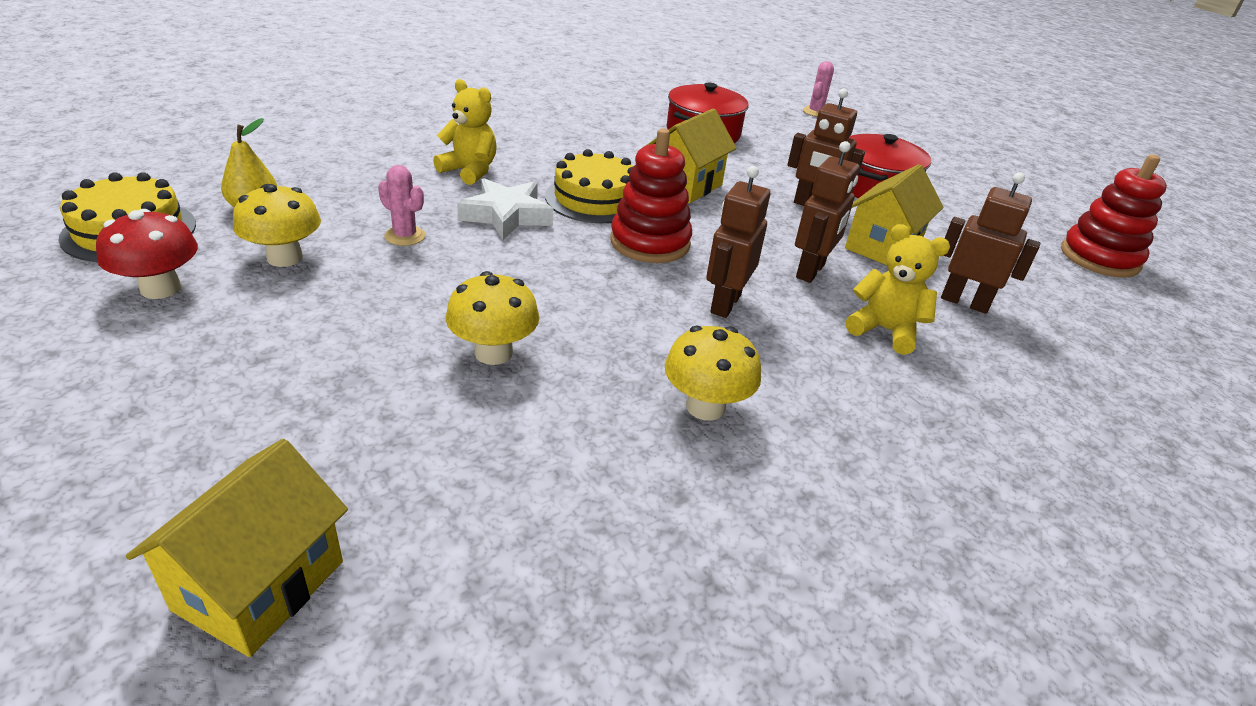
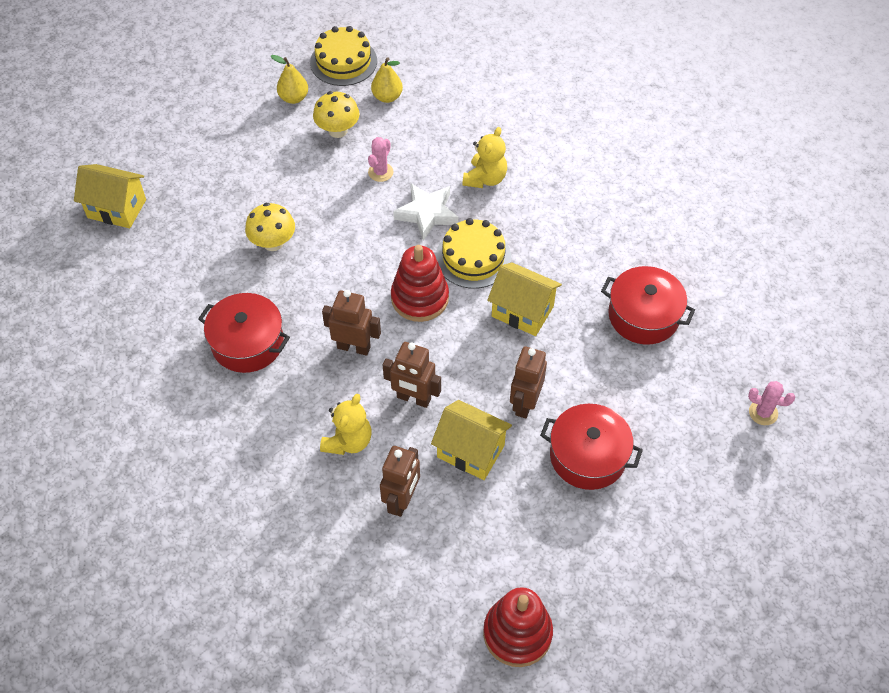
camera: 85 degrees right, 20 degrees up
red mushroom [96,209,198,299] -> yellow pear [271,55,308,104]
yellow mushroom [665,326,761,421] -> red pot [198,293,290,373]

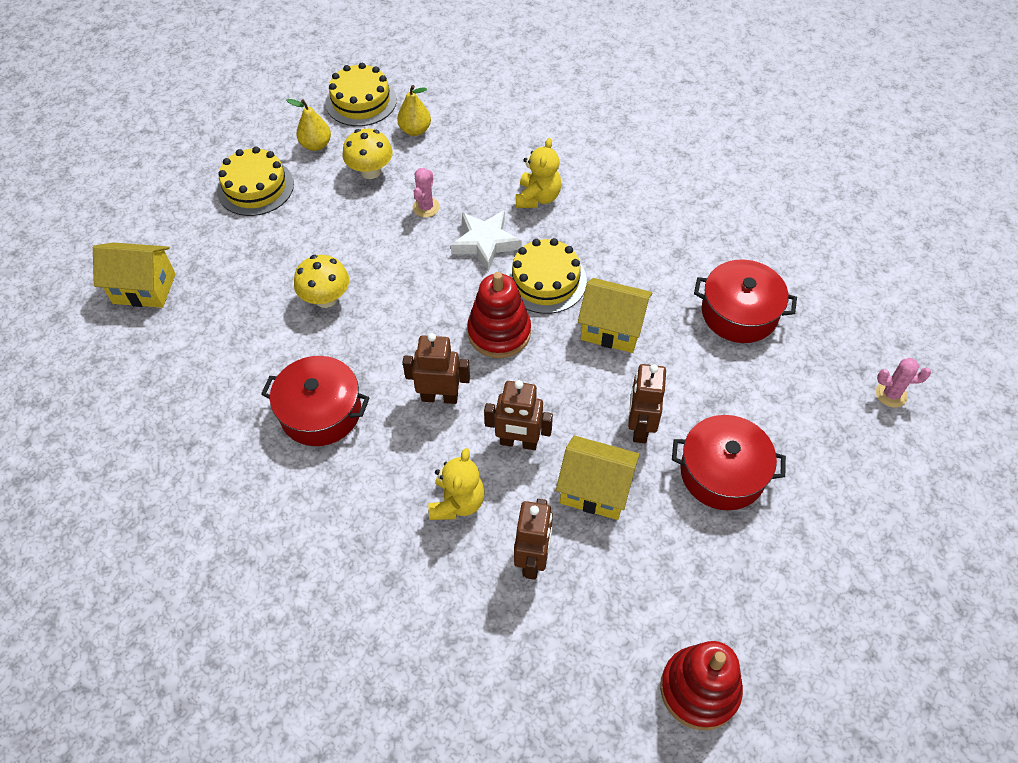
camera: 10 degrees left, 0 degrees up
none -> yellow cake [217,147,294,216]

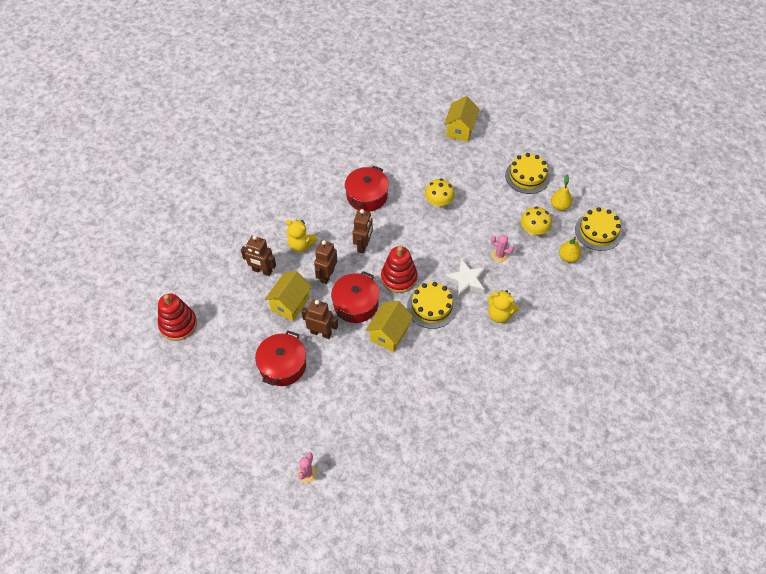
camera: 100 degrees right, 0 degrees up
red pot [694,259,797,343] -> red pot moved to [331,271,380,323]

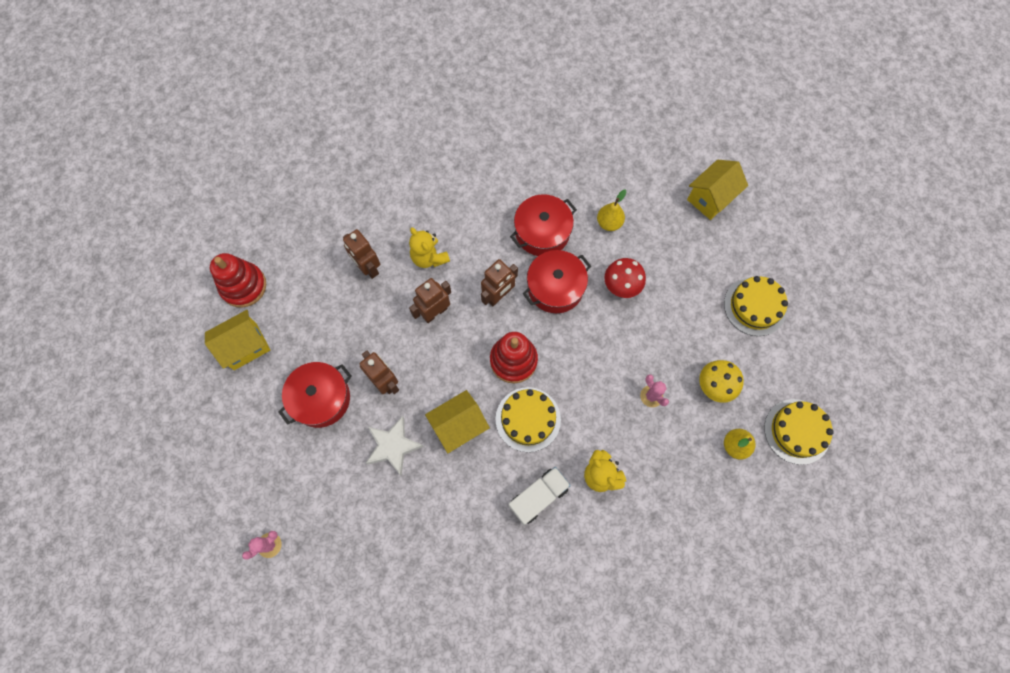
camera: 30 degrees right, 15 degrees up
yellow house [265,271,312,321] -> yellow house moved to [205,310,270,370]
red pot [331,271,380,323] -> red pot moved to [522,250,591,313]
yellow mushroom [425,178,455,208] -> red mushroom [604,258,646,298]
white star [444,259,486,299] -> white star moved to [366,416,424,476]
yellow pear [551,175,572,211] -> yellow pear moved to [597,190,626,231]
none -> white truck [509,467,571,525]

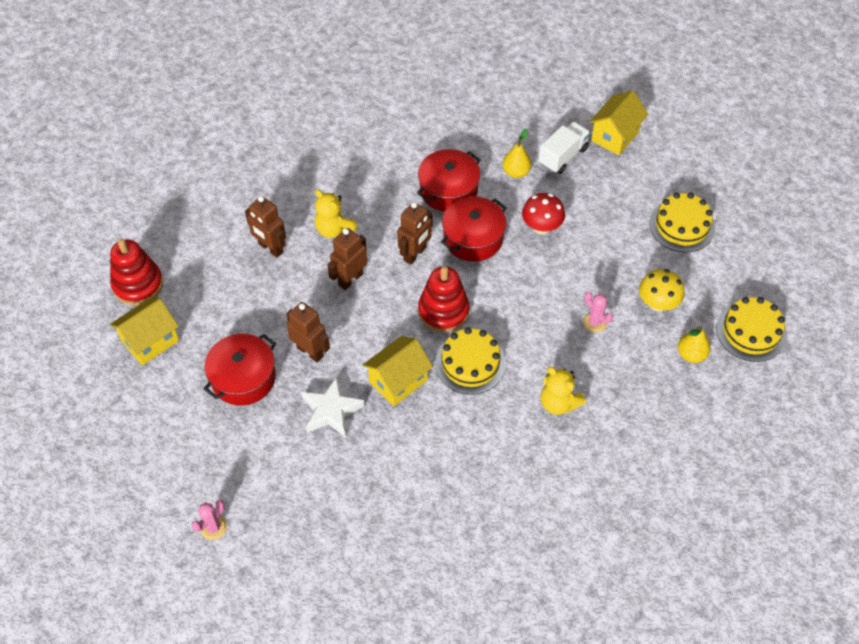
camera: 10 degrees left, 15 degrees down
white truck [509,467,571,525] -> white truck moved to [538,121,591,174]

